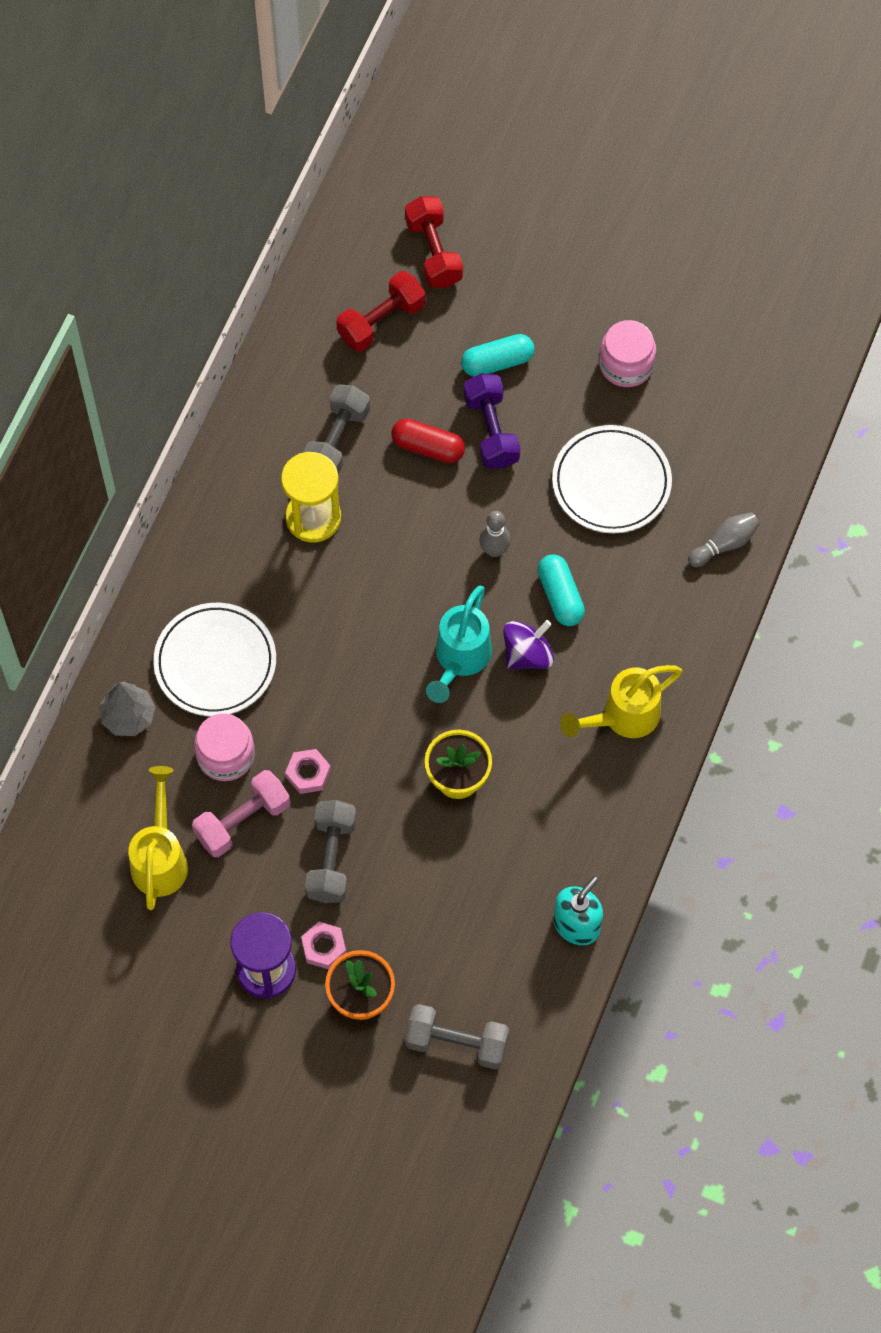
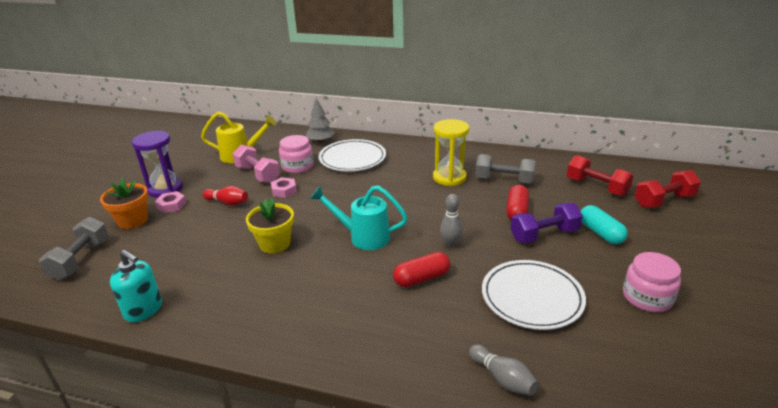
camera: 85 degrees right, 35 degrees down
grey dumbbell [305,800,356,903] -> red bowling pin [203,186,248,206]
purple spinning top [503,620,554,669] -> none
turquoise capsule [538,554,585,626] -> red capsule [393,252,450,287]
yellow watering can [560,665,682,738] -> none

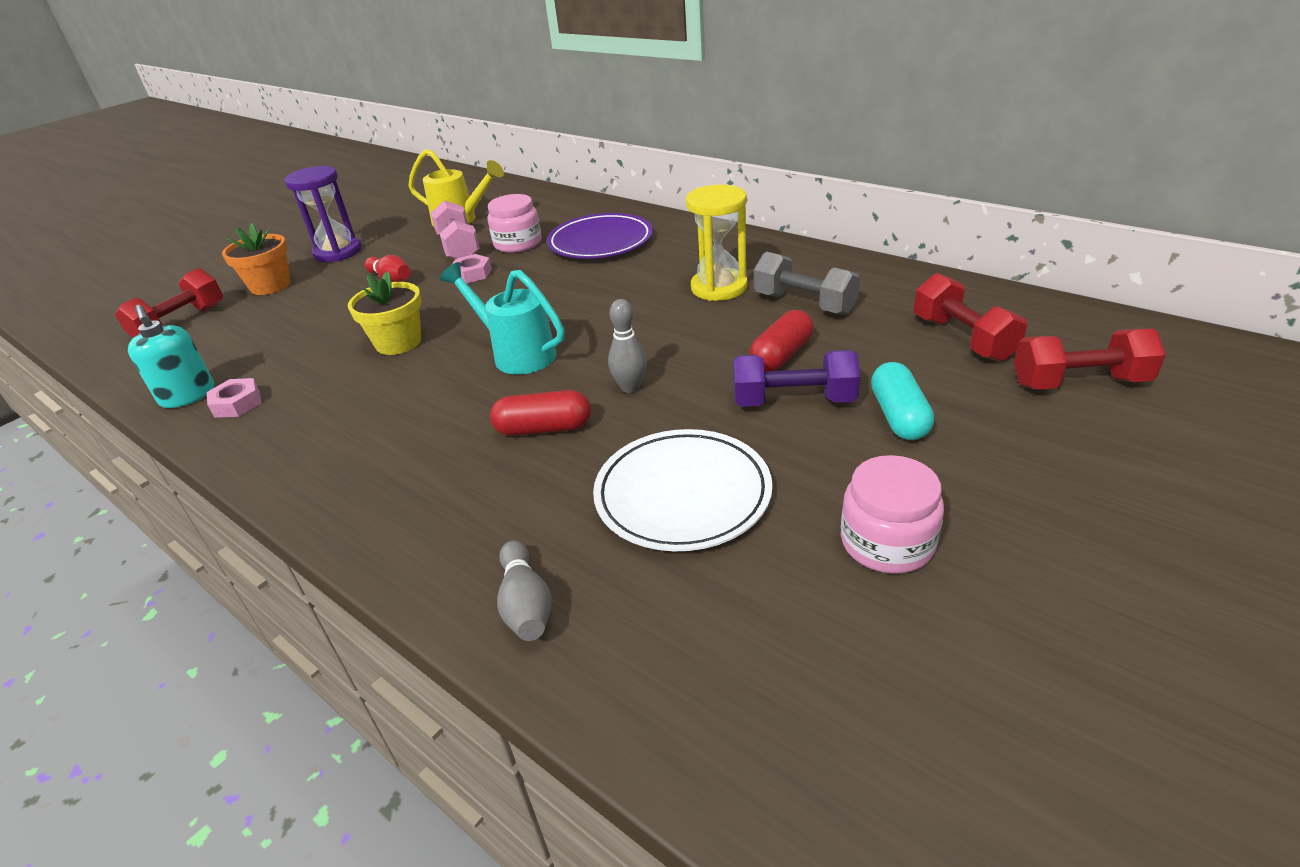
camera: 25 degrees right, 5 degrees up
grey dumbbell [39,217,109,280] -> red dumbbell [115,268,223,338]
pink nut [155,191,186,213] -> pink nut moved to [207,378,262,418]
grey tree [306,98,335,143] -> none
white plate [319,139,386,171] -> purple plate [547,213,653,259]

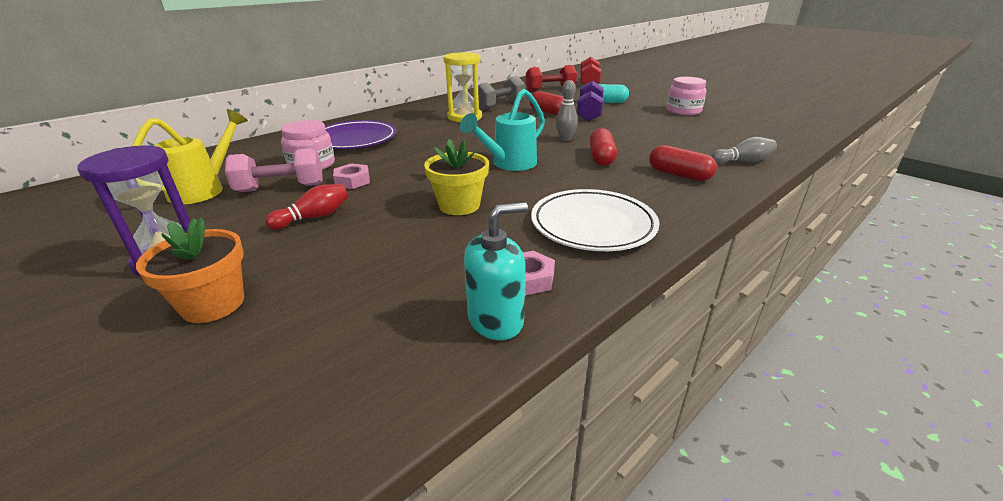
camera: 85 degrees left, 5 degrees down
red dumbbell [115,268,223,338] -> none
white plate [593,429,772,551] -> white plate moved to [531,189,660,251]
none -> red capsule [649,145,717,181]

